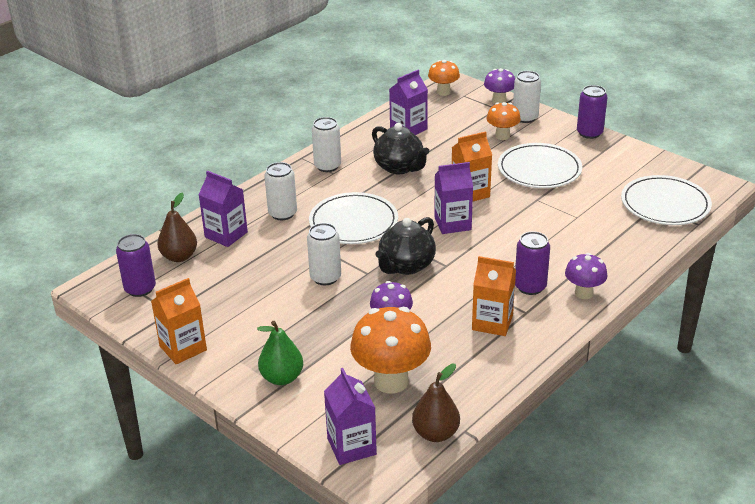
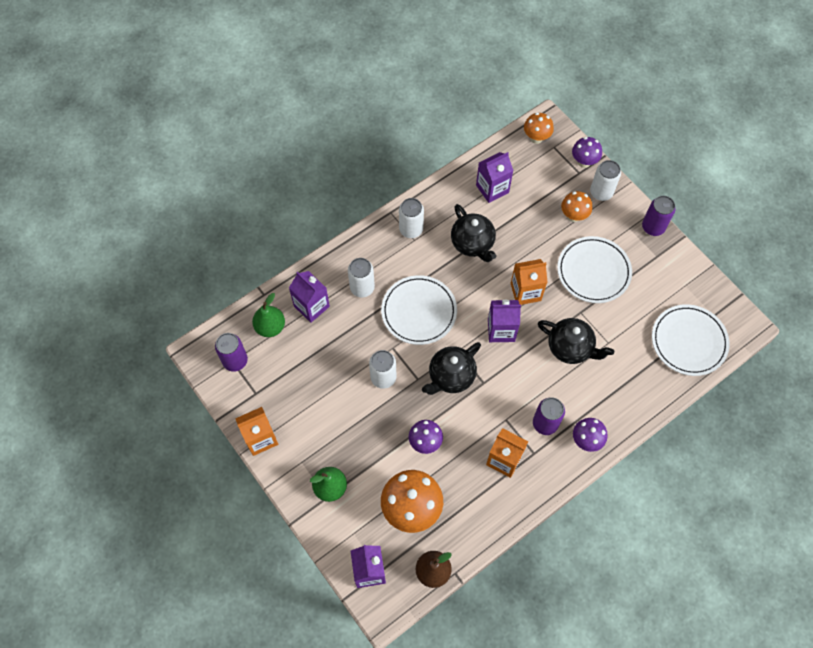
camera: 10 degrees right, 30 degrees up
brown pear [157,192,197,262] -> green pear [252,293,285,337]
none -> black teapot [538,318,614,364]

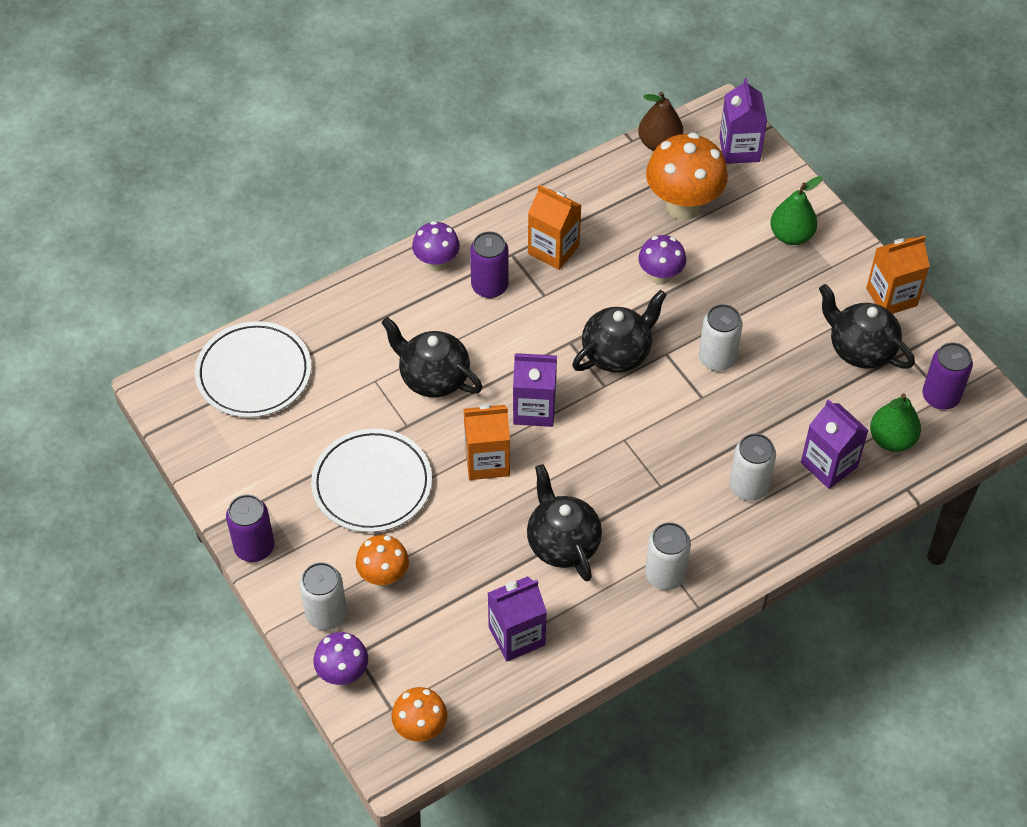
camera: 175 degrees left, 10 degrees down
white plate [381,275,457,345] -> none
none -> black teapot [819,284,915,368]

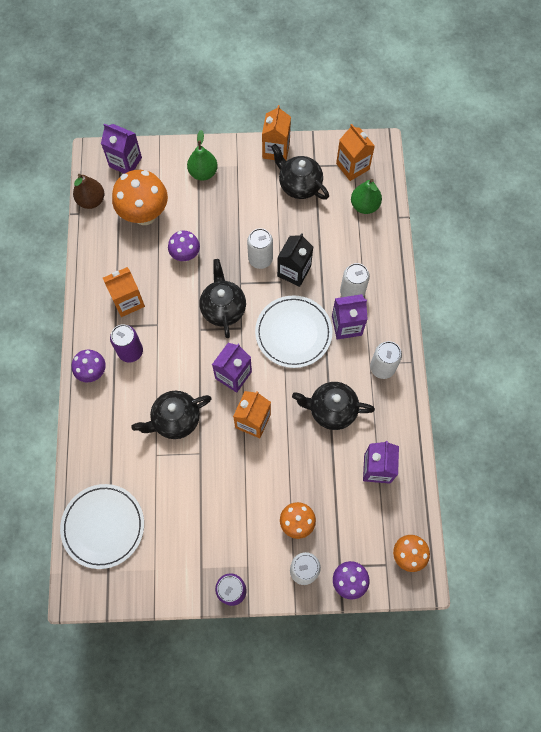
camera: 60 degrees left, 15 degrees up
white plate [311,429,432,532] -> white plate moved to [255,295,332,368]
purple carton [801,399,869,489] -> purple carton moved to [332,294,368,340]
black teapot [819,284,915,368] -> black teapot turned 60 degrees clockwise [271,144,329,200]
purple can [922,342,973,410] -> orange carton [336,124,375,181]
none -> black carton [277,233,313,287]

